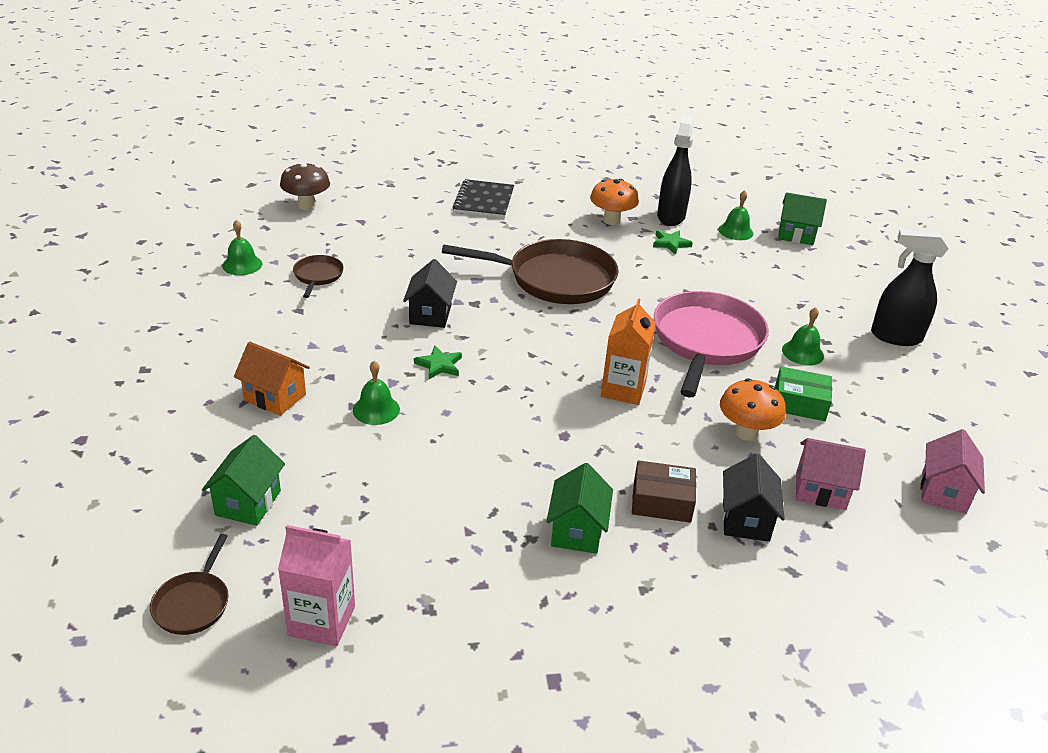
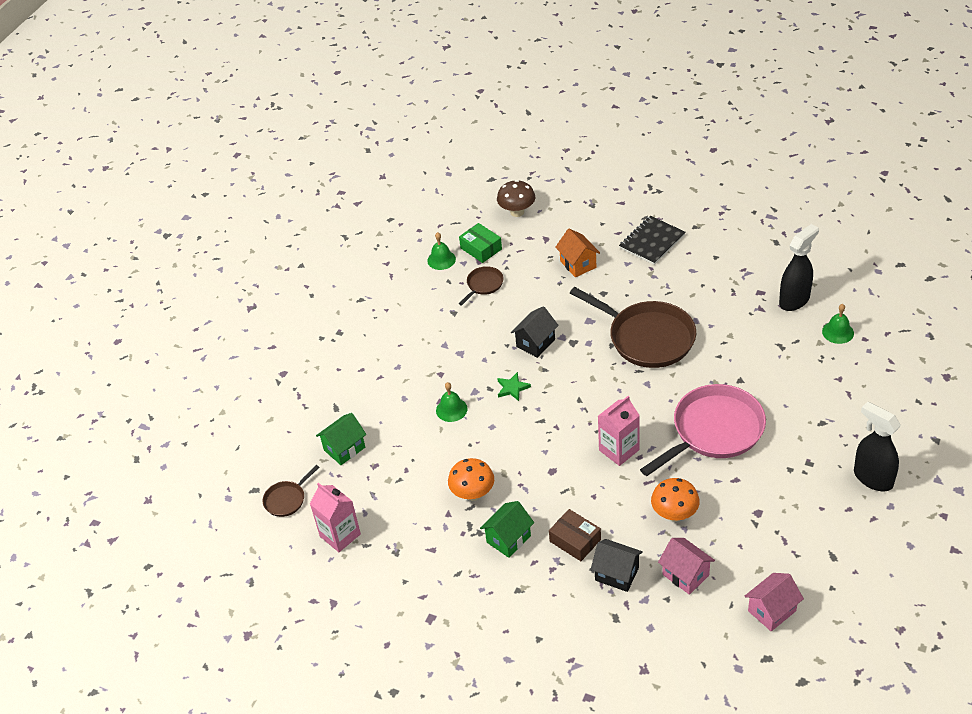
camera: 40 degrees right, 10 degrees up
orange house [234,342,310,416] -> orange house moved to [555,229,600,277]
orange mushroom [590,179,639,225] -> orange mushroom moved to [448,458,494,501]
orange carton [601,298,656,405] -> pink carton [598,396,640,466]
green star [653,230,693,255] -> none
black house [722,453,785,542] -> black house turned 75 degrees clockwise [591,539,643,592]
green box [775,367,832,421] -> green box moved to [459,223,502,263]
green house [778,192,827,245] -> none
green bell [782,307,824,365] -> none

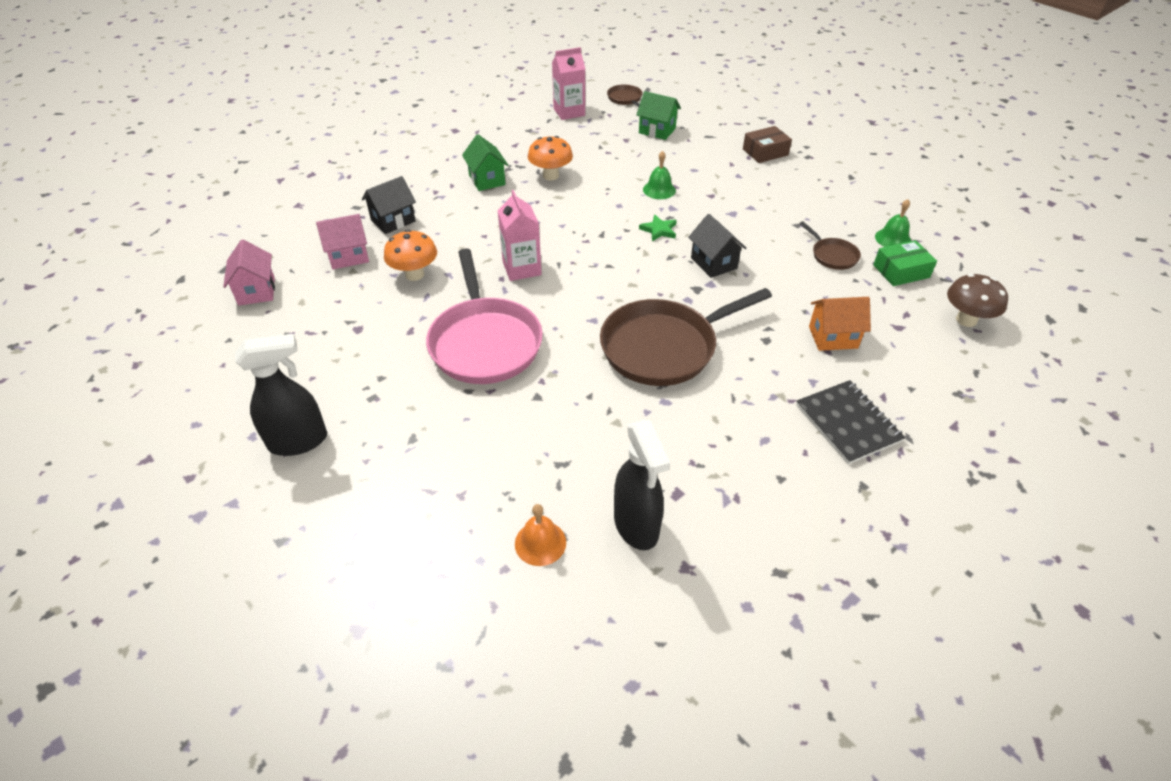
camera: 110 degrees right, 0 degrees up
green house [316,413,366,465] -> green house turned 45 degrees counterclockwise [636,91,681,140]
brown box [549,509,601,561] -> brown box moved to [743,126,792,163]
green bell [822,304,854,344] -> orange bell [515,504,566,566]

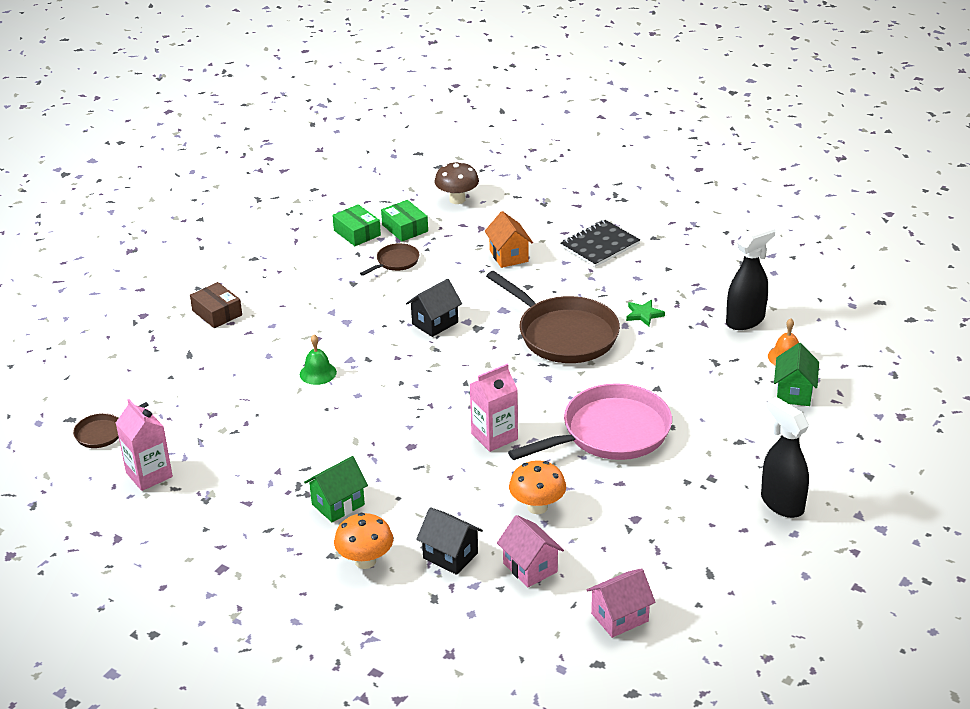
camera: 105 degrees left, 10 degrees down
orange mushroom [528,136,573,180] -> orange mushroom moved to [334,513,393,569]
green house [636,91,681,140] -> green house moved to [774,343,819,406]
green star [639,214,677,241] -> green star moved to [626,300,665,327]
green bell [875,199,911,247] -> green box [332,204,381,246]

